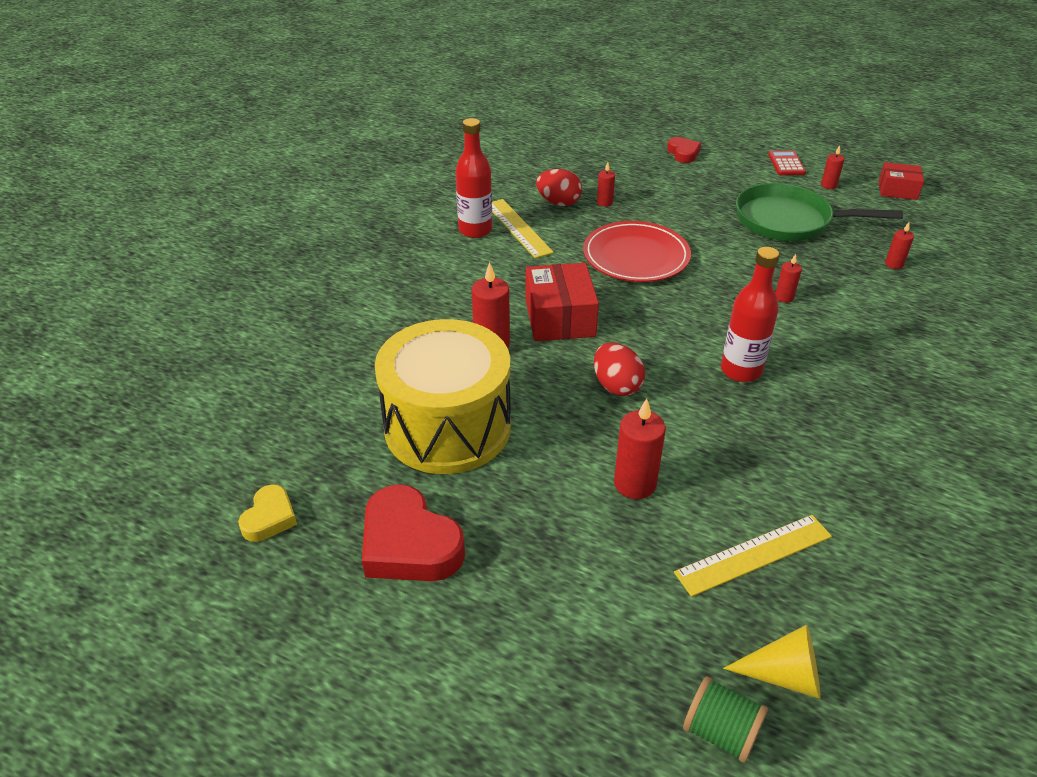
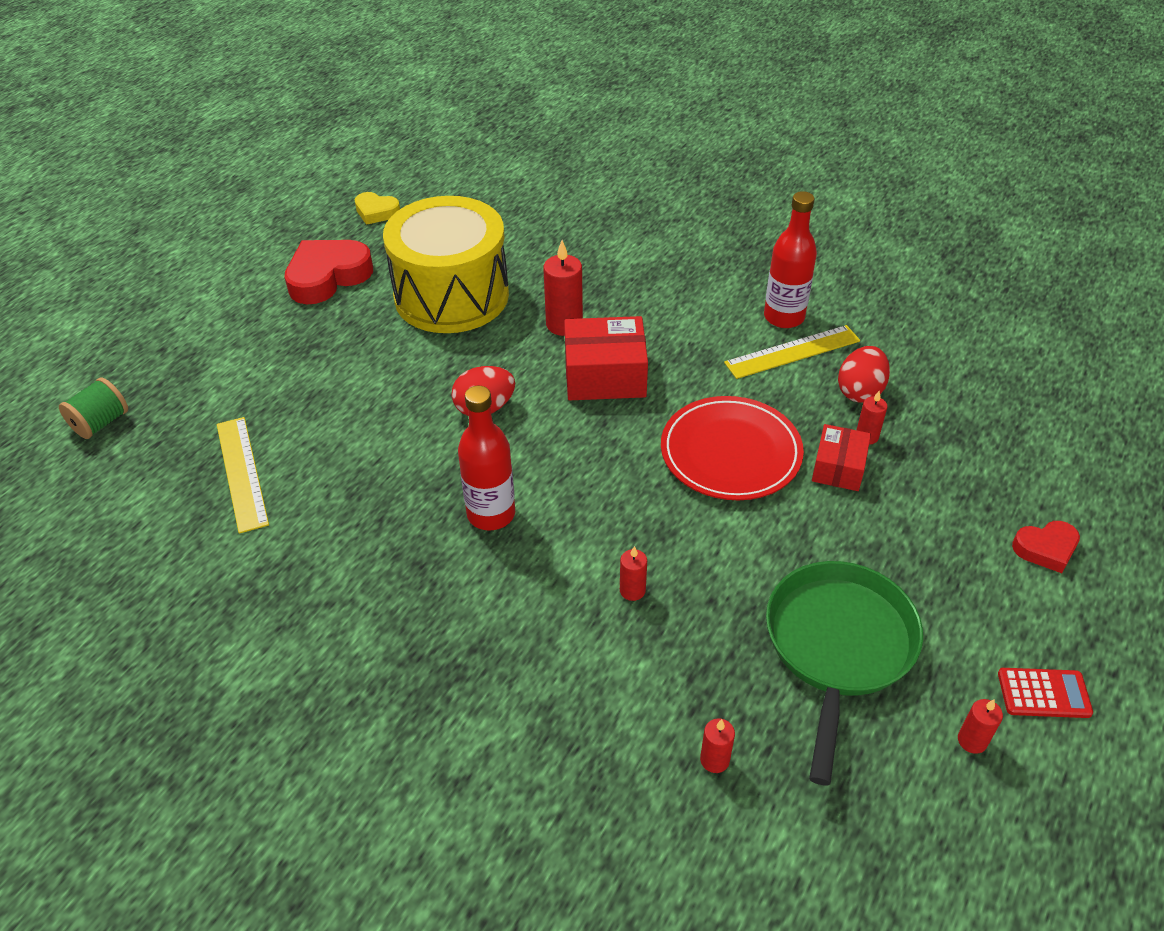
camera: 95 degrees right, 5 degrees up
red candle [614,398,666,499] -> none
yellow cone [723,624,821,699] -> none
red box [879,162,924,200] -> red box moved to [812,424,871,491]

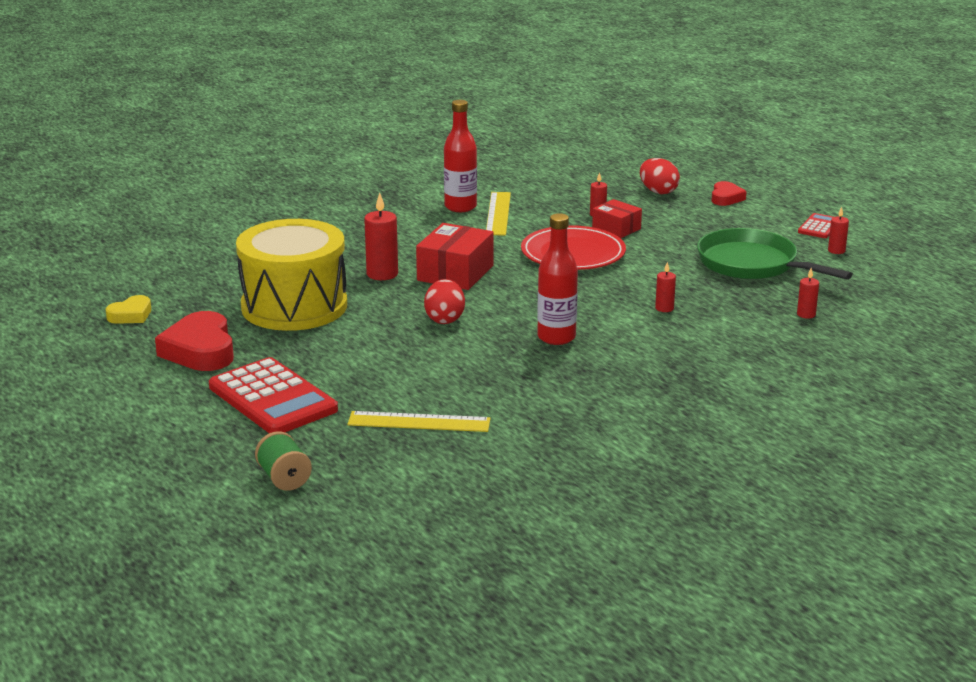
camera: 65 degrees left, 20 degrees down
red egg [838,346,890,402] -> red egg moved to [640,158,680,194]
none -> red calculator [209,357,338,433]

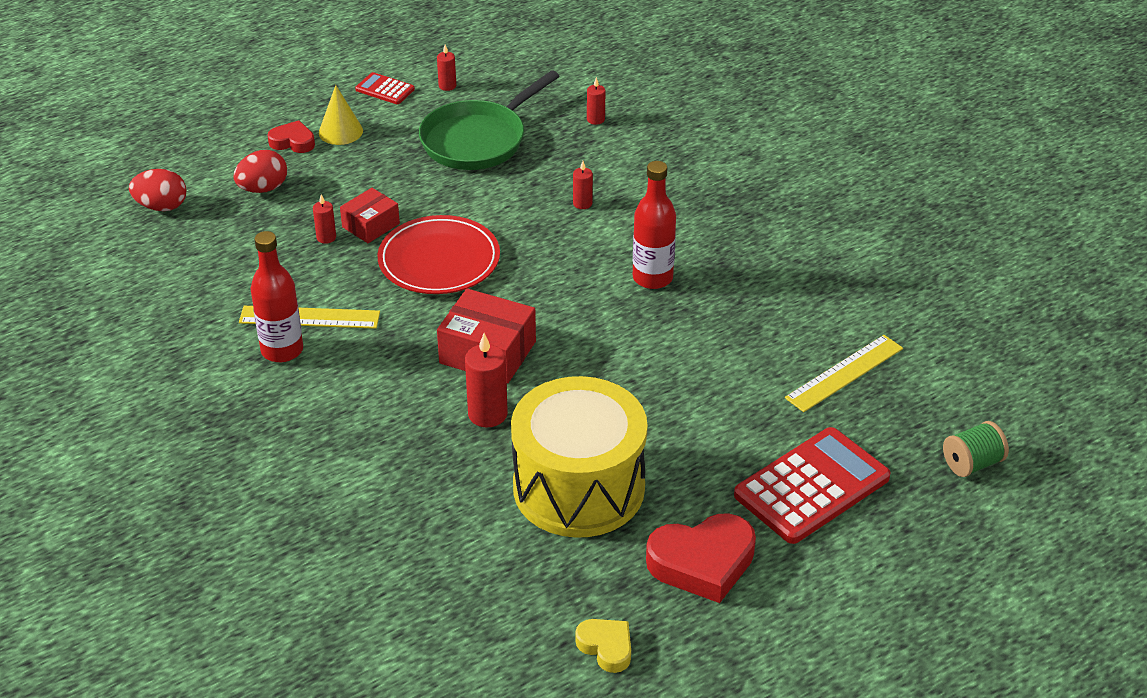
camera: 90 degrees left, 15 degrees up
yellow ruler [348,411,491,432] -> yellow ruler turned 45 degrees clockwise [785,335,903,412]
red egg [424,279,465,324] -> red egg moved to [129,169,186,211]
none -> yellow cone [319,85,363,145]

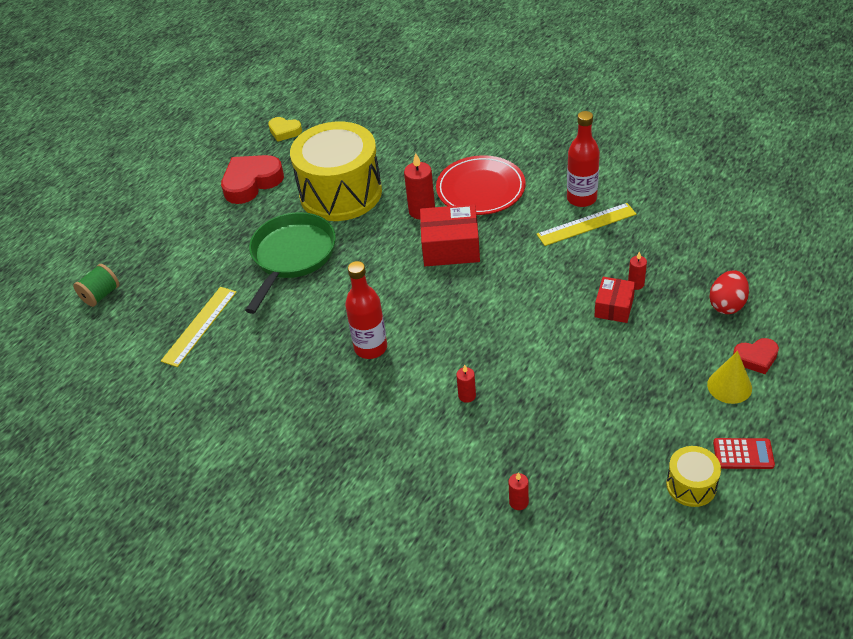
camera: 160 degrees right, 5 degrees up
red egg [129,169,186,211] -> none
red plate [378,215,500,294] -> red plate moved to [436,155,526,215]
green pan [419,70,559,170] -> green pan moved to [245,212,336,314]
red candle [437,45,456,91] -> yellow drum [666,446,721,507]
red calculator [734,427,891,544] -> none

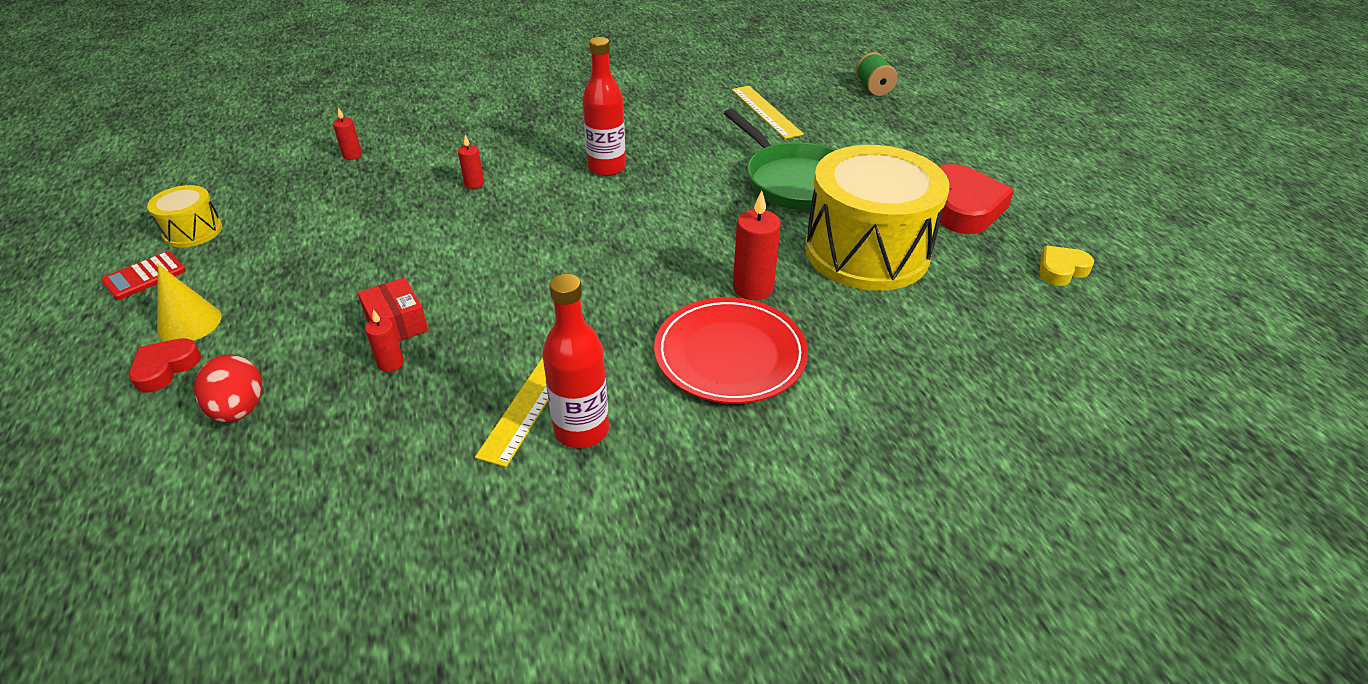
camera: 125 degrees right, 5 degrees down
red box [420,204,480,266] -> none

